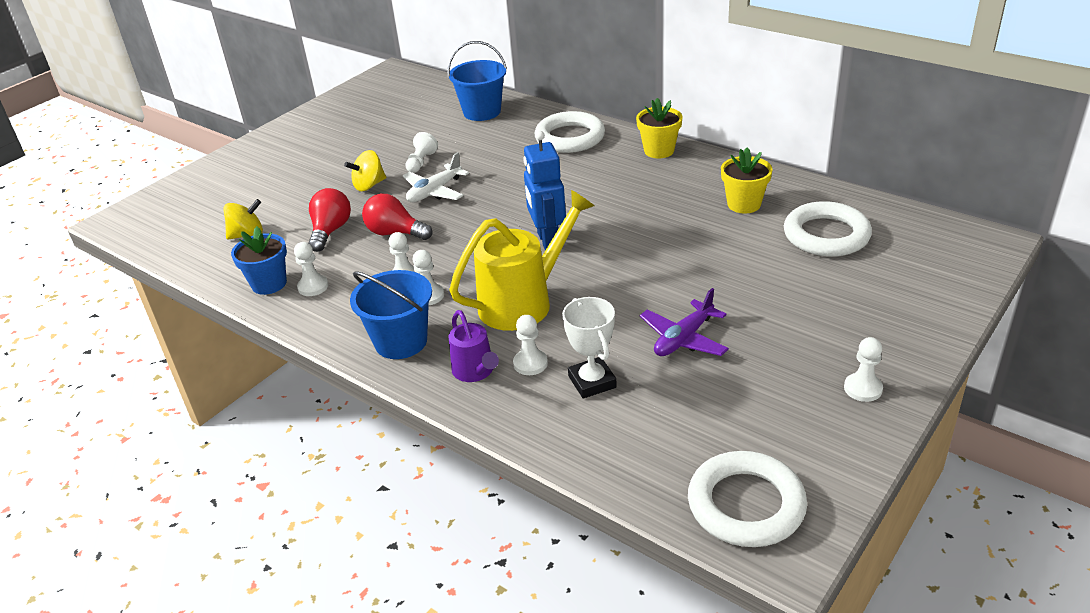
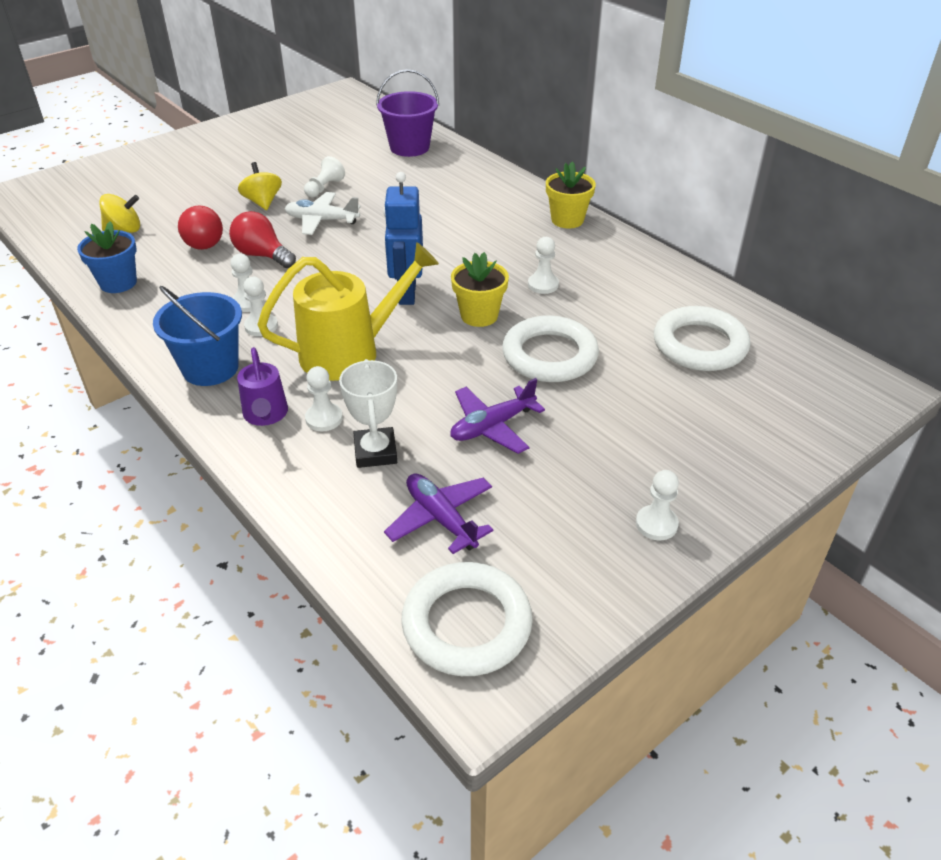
camera: 10 degrees right, 5 degrees up
white pawn [294,242,328,296] -> white pawn moved to [528,237,559,294]
red light bulb [308,188,351,252] -> red light bulb turned 135 degrees clockwise [178,206,223,250]
yellow spinning top [344,150,386,191] -> yellow spinning top turned 90 degrees clockwise [238,162,282,210]
white plane [403,152,469,202] -> white plane turned 45 degrees clockwise [284,192,361,235]
blue bucket [447,41,507,121] -> purple bucket [376,69,439,157]
white ring [535,111,605,153] -> white ring moved to [502,316,599,382]
yellow flower pot [721,147,772,213] -> yellow flower pot moved to [451,252,509,327]
none -> purple plane [384,474,493,554]

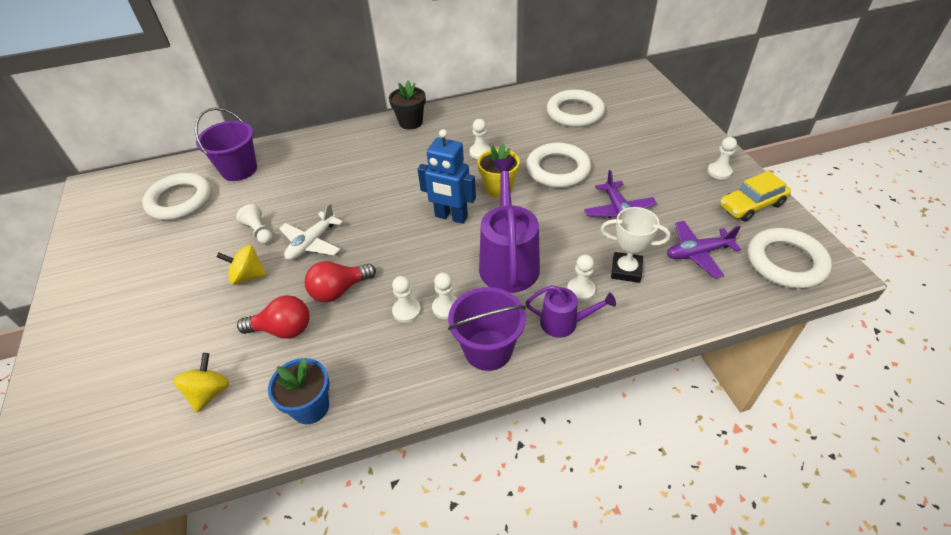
camera: 65 degrees left, 5 degrees up
blue bucket [153,286,242,386] -> purple bucket [448,287,526,371]
yellow watering can [257,242,439,381] -> purple watering can [479,158,540,293]
yellow flower pot [546,162,596,229] -> black flower pot [389,80,426,130]
none -> white ring [142,173,212,220]
none -> yellow car [720,171,791,222]

